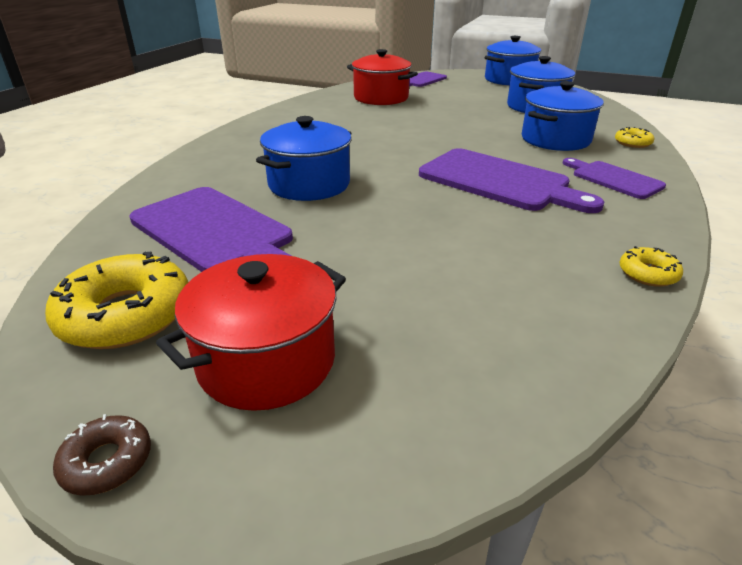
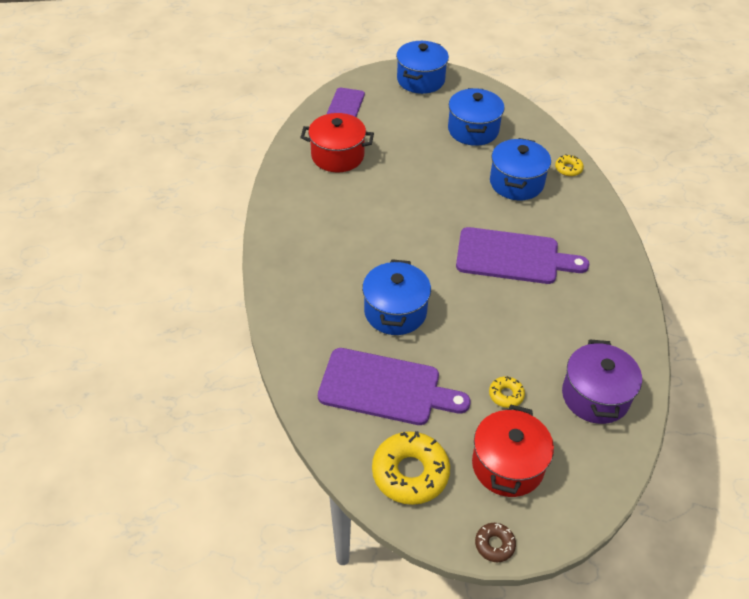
camera: 30 degrees left, 15 degrees up
purple cutting board [563,158,666,199] -> none
yellow donut [619,246,683,287] -> yellow donut moved to [489,376,525,408]
none -> purple pot [562,339,642,424]

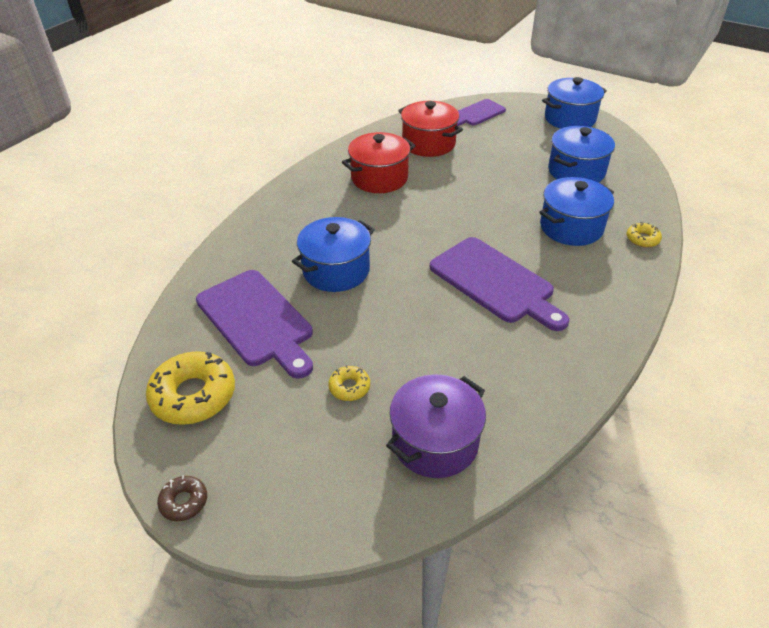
camera: 40 degrees right, 5 degrees down
red pot [472,405,554,497] -> red pot moved to [342,132,416,193]

